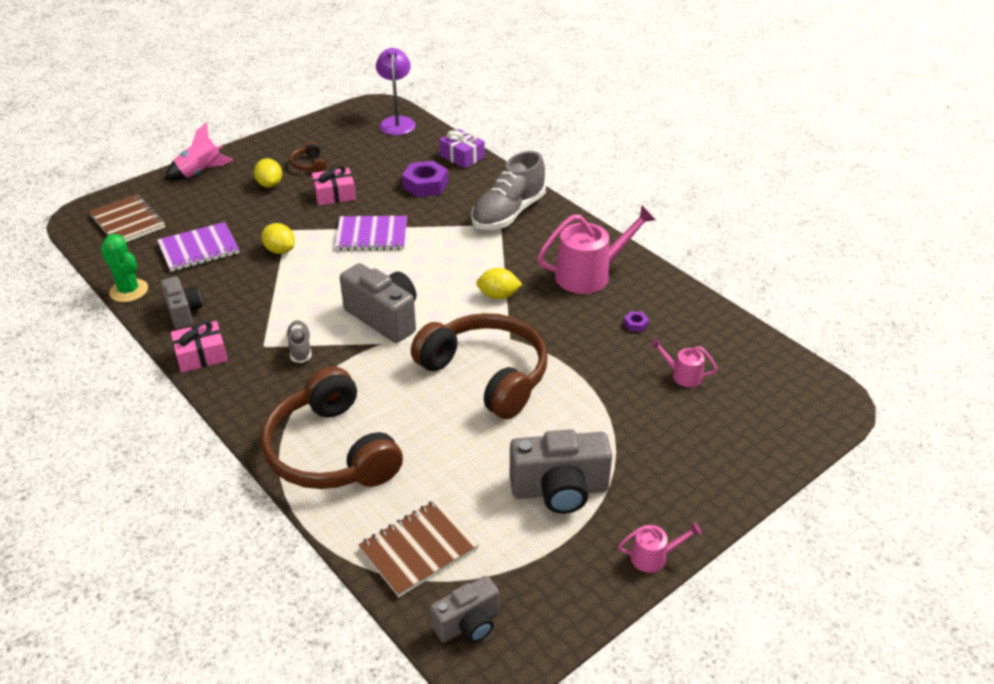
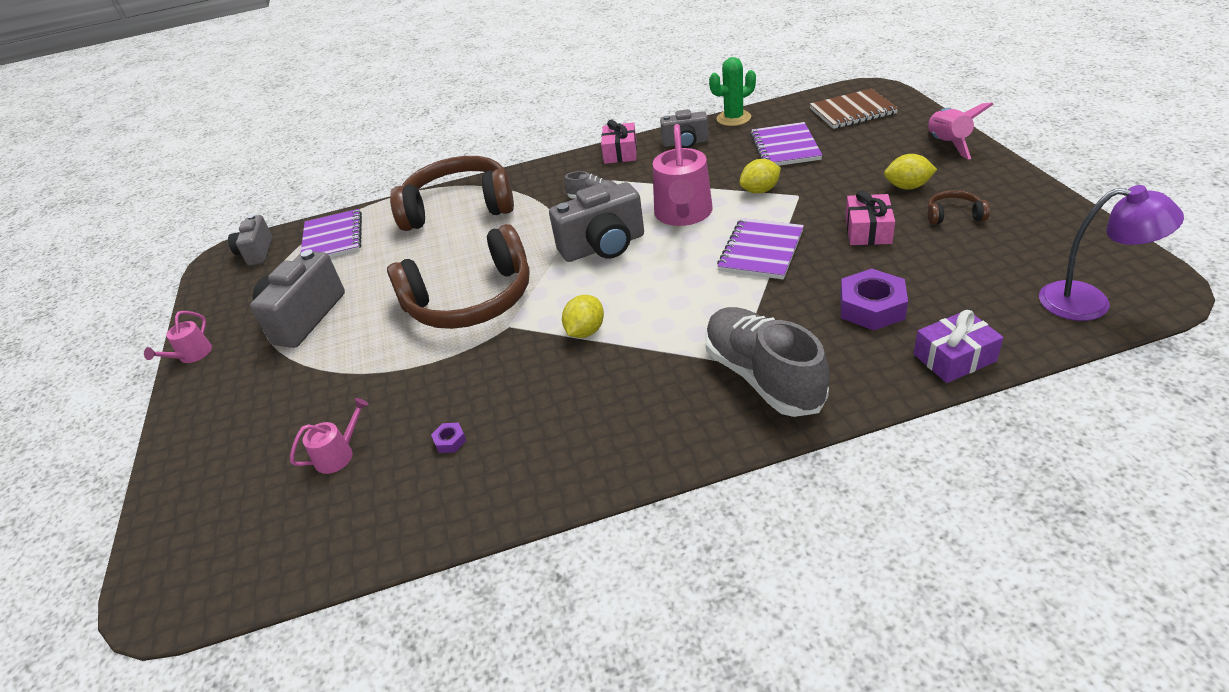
camera: 120 degrees right, 0 degrees up
brown notebook [358,500,479,597] -> purple notebook [301,209,362,258]
pink watering can [537,206,656,294] -> pink watering can moved to [653,124,713,226]

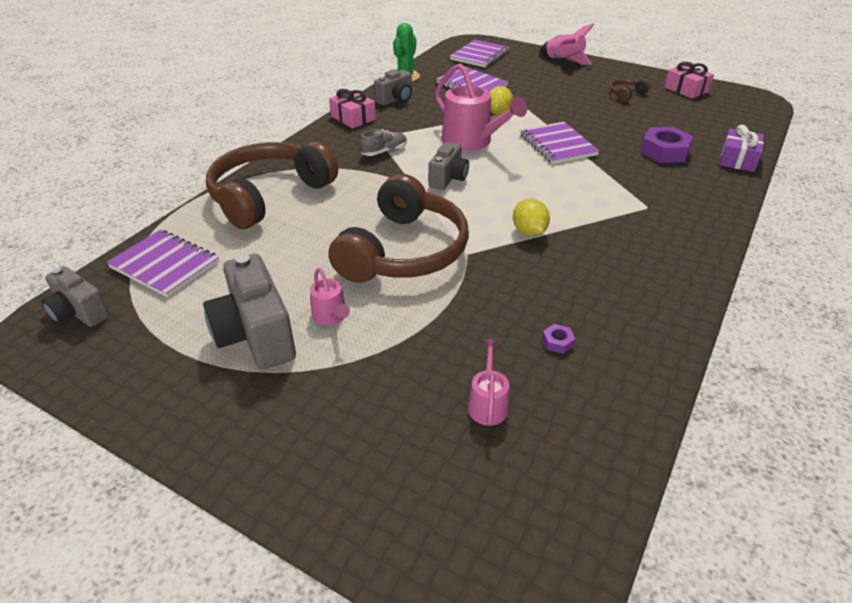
camera: 50 degrees left, 0 degrees up
pink watering can [144,311,212,363] -> pink watering can moved to [310,268,350,325]
grey camera [549,182,644,262] -> grey camera [428,142,469,190], size x0.62
grey shoe [705,307,829,417] -> none
brown notebook [810,88,898,129] -> purple notebook [450,40,510,68]
pink gift [845,190,895,245] -> pink gift moved to [665,62,714,99]
yellow lemon [884,154,937,190] -> none
purple lamp [1039,185,1184,321] -> none

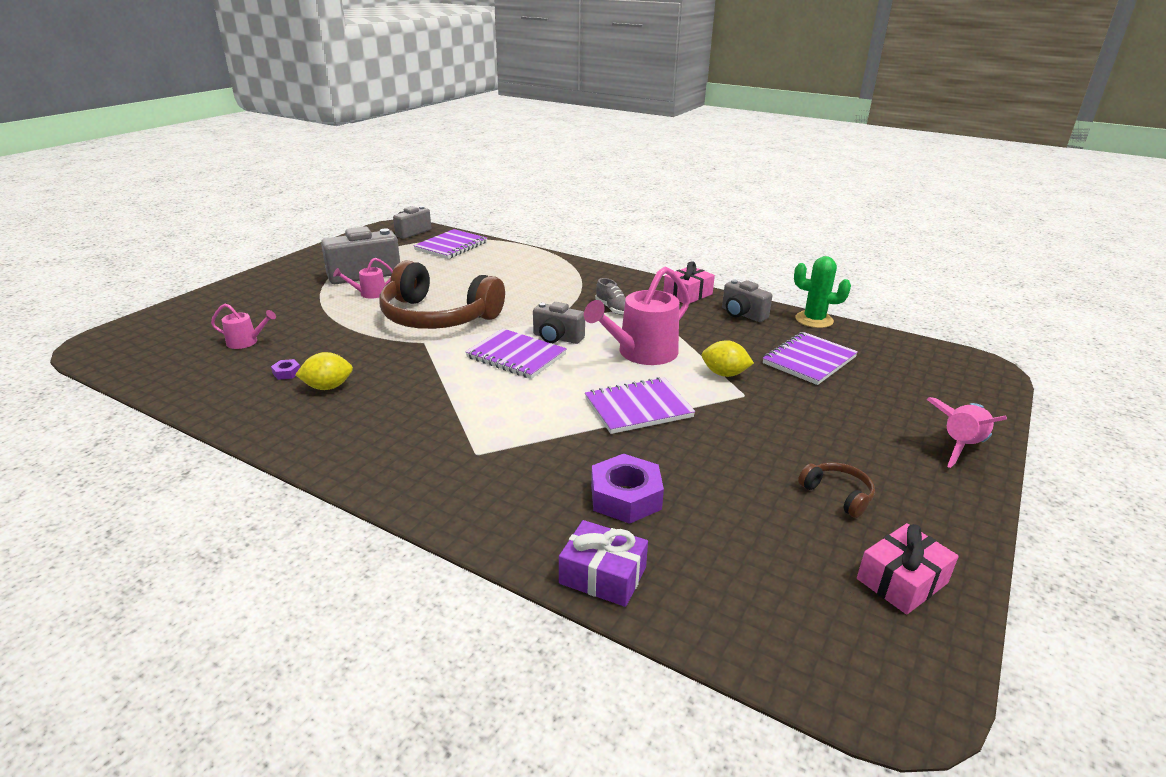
camera: 90 degrees right, 10 degrees down
brown headphones [206,141,338,229] -> none
purple notebook [450,40,510,68] -> purple notebook moved to [465,329,567,379]
yellow lemon [513,199,550,236] -> yellow lemon moved to [295,352,353,390]

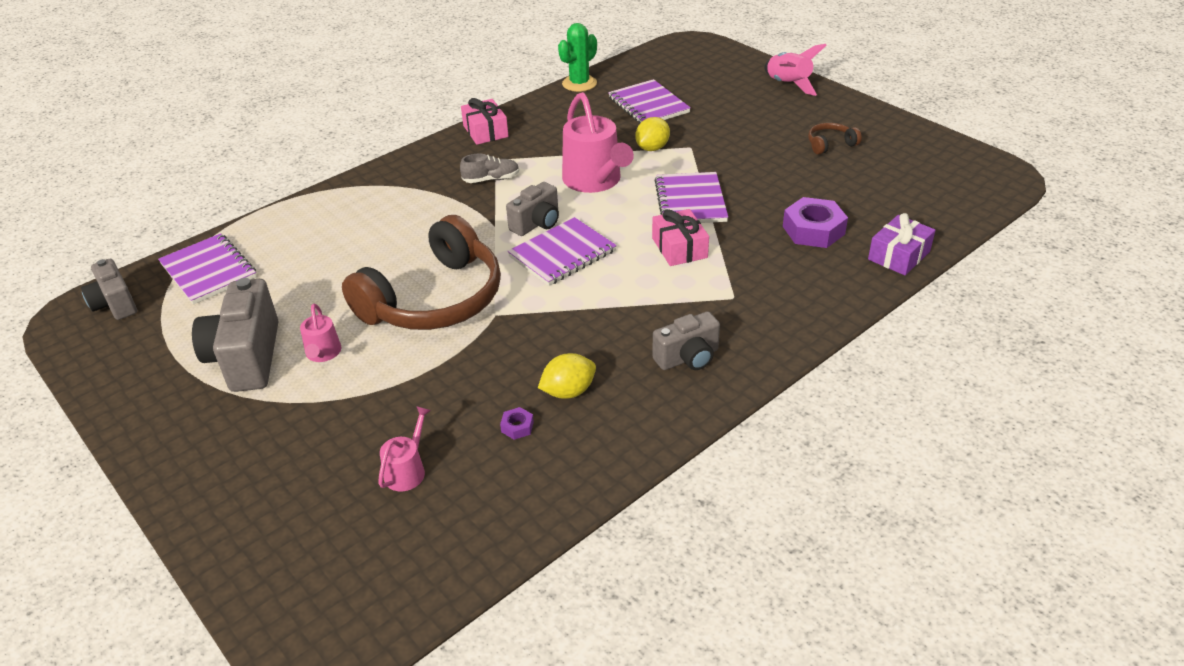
camera: 70 degrees left, 10 degrees up
yellow lemon [295,352,353,390] -> yellow lemon turned 60 degrees clockwise [538,353,596,399]
grey camera [722,279,772,322] -> grey camera moved to [652,311,720,370]
pink gift [857,523,959,615] -> pink gift moved to [652,209,709,266]

